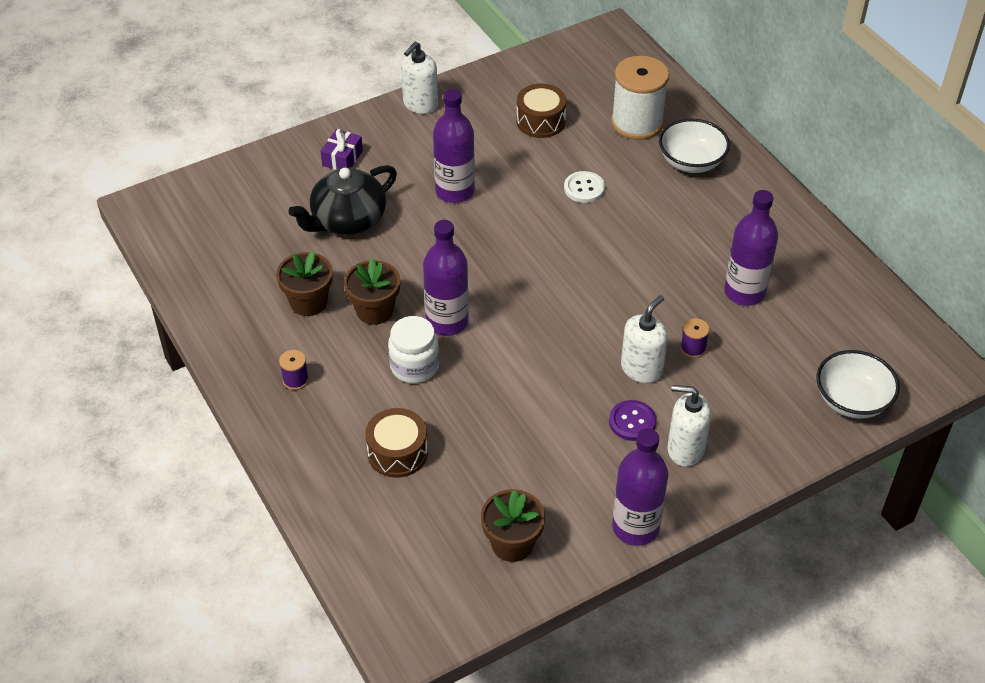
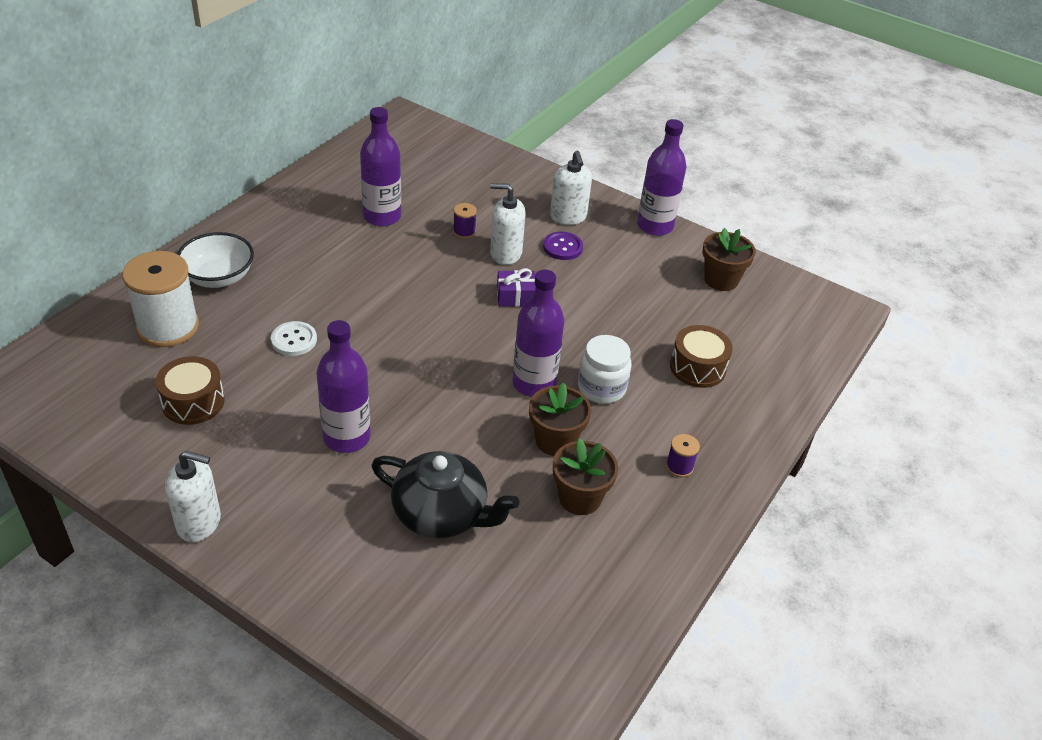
camera: 120 degrees left, 5 degrees down
purple gift [320,129,363,170] -> purple gift moved to [497,268,536,307]
white bowl [817,350,900,419] -> none

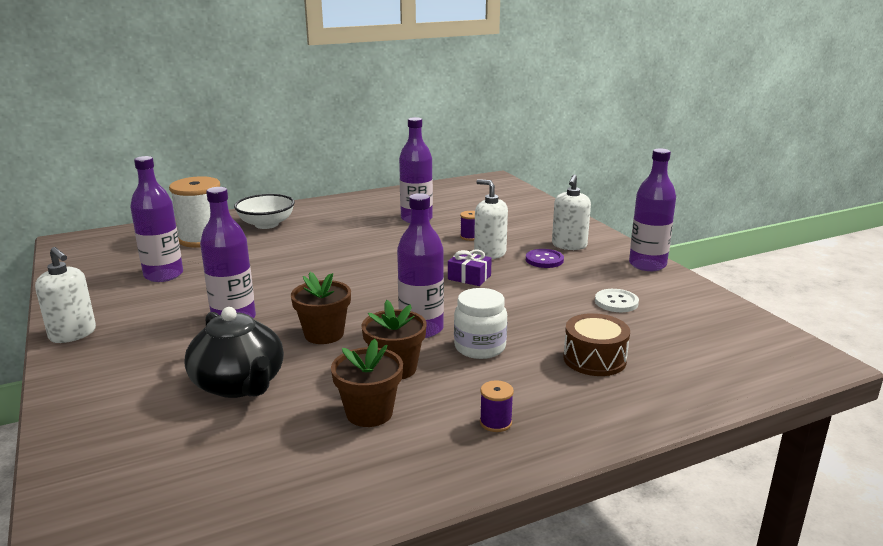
camera: 35 degrees right, 20 degrees down
brown drum [156,356,225,425] -> purple bottle [130,156,183,282]
white button [271,321,317,356] -> white button moved to [595,289,639,312]
brown flower pot [702,228,756,291] -> brown flower pot moved to [291,272,351,344]

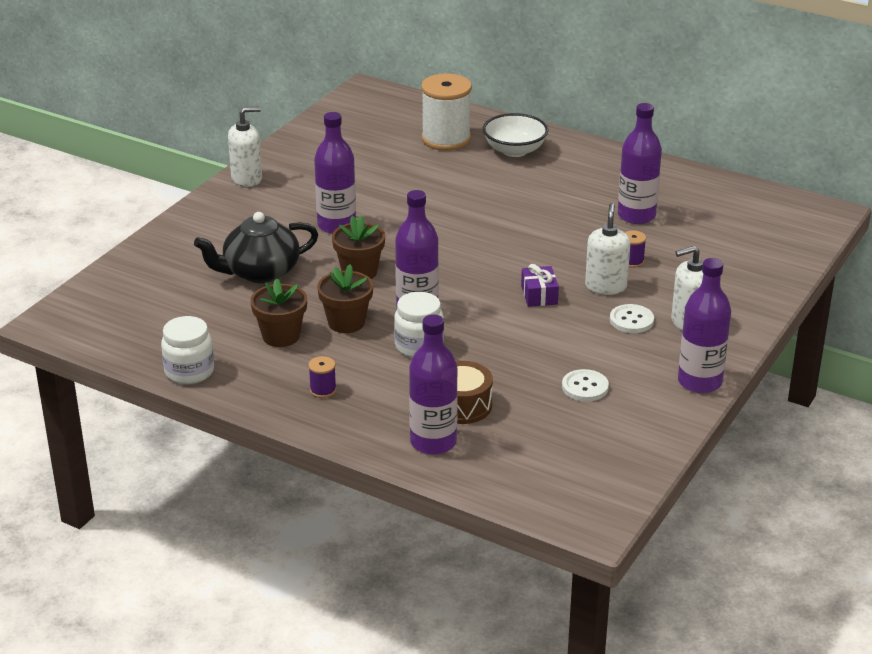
camera: 55 degrees right, 10 degrees up
white soap dispenser [35,247,96,343] -> white soap dispenser turned 120 degrees counterclockwise [228,106,262,187]
purple bottle [130,156,183,282] -> purple bottle moved to [409,314,458,455]
black teapot [184,307,284,398] -> black teapot turned 45 degrees clockwise [194,212,319,283]
purple button [526,249,564,268] -> white button [610,304,654,333]
none -> white jar [161,316,214,385]

